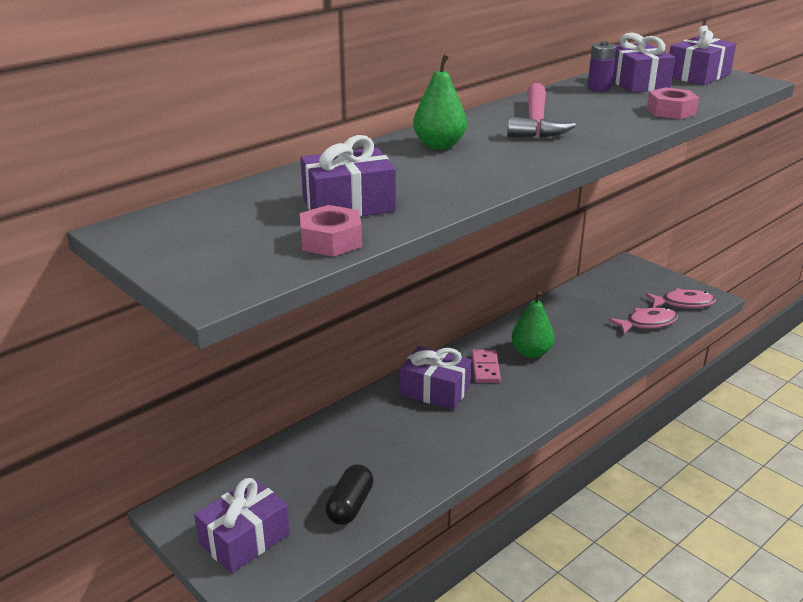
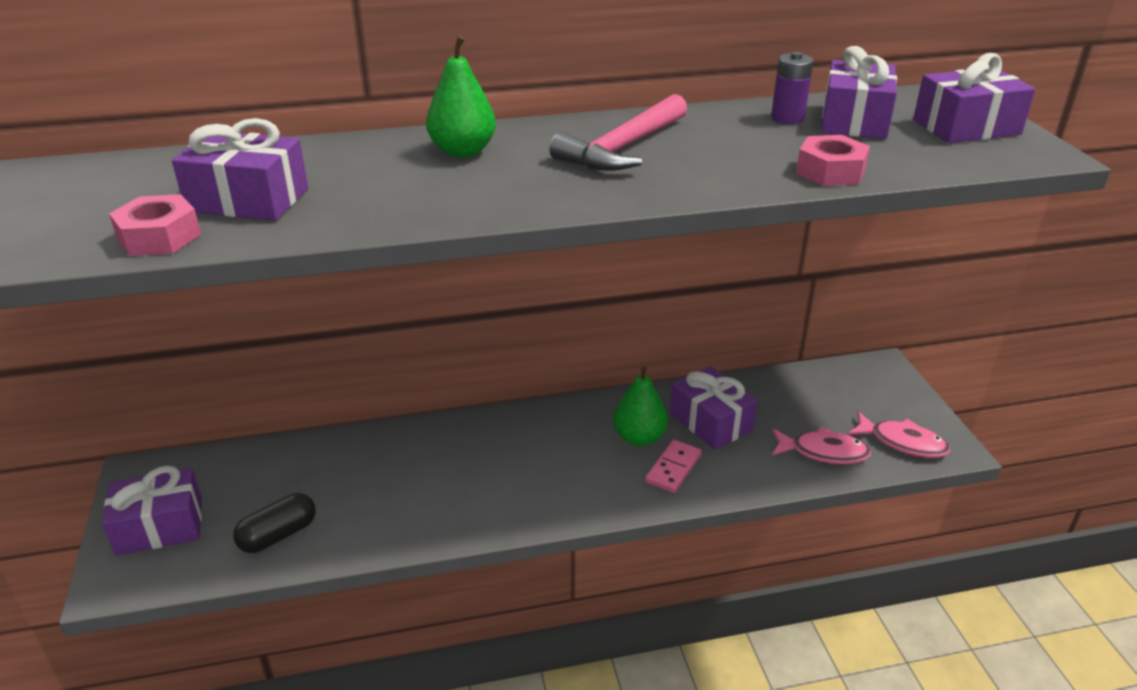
camera: 30 degrees right, 5 degrees up
purple gift [400,346,471,410] -> purple gift moved to [670,366,758,450]
pink domino [472,350,501,383] -> pink domino moved to [645,440,702,493]

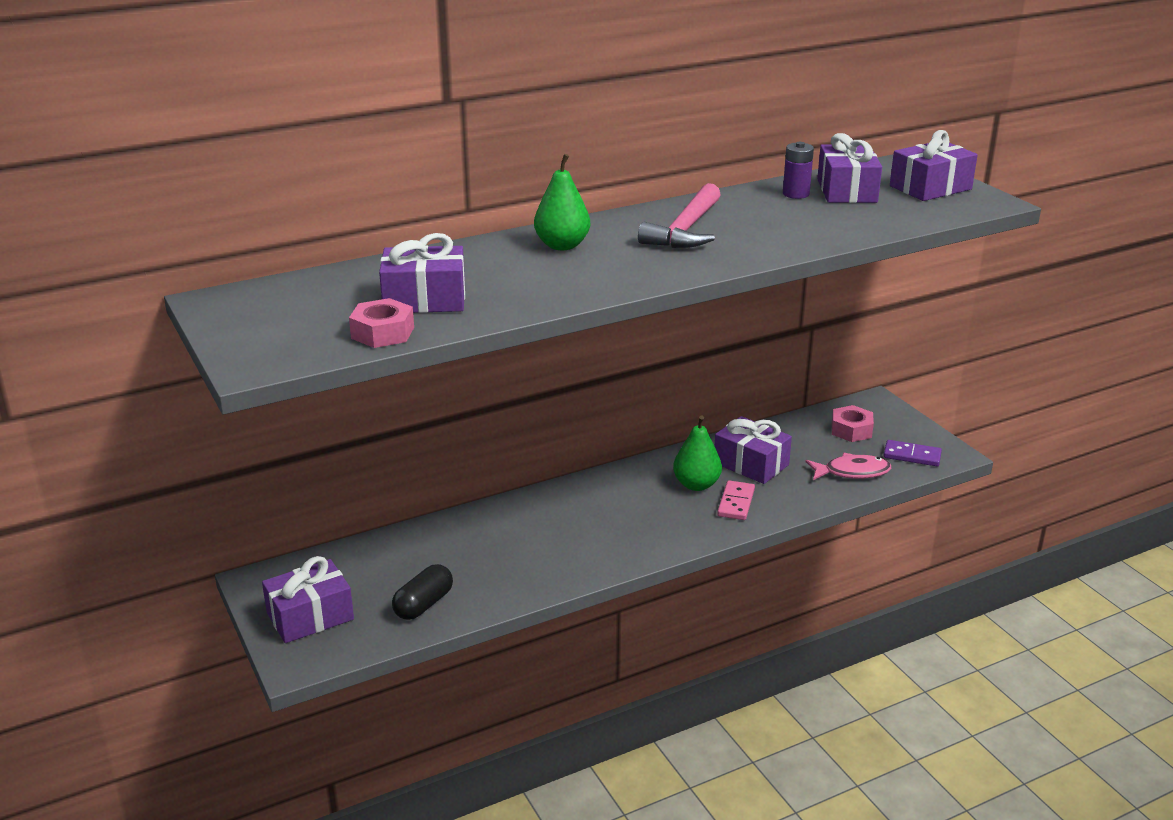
camera: 15 degrees left, 5 degrees down
pink nut [796,135,870,186] -> pink nut moved to [832,405,874,442]
pink fish [848,411,950,458] -> purple domino [883,440,942,466]

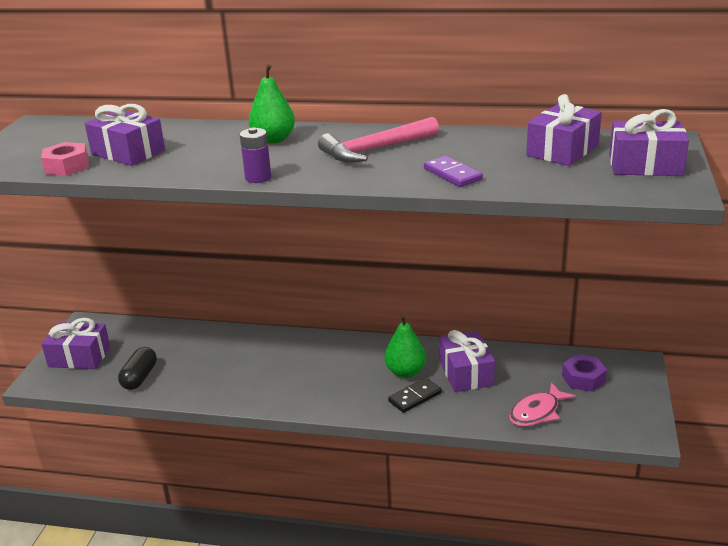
camera: 40 degrees right, 0 degrees up
black capsule [392,564,453,620] -> black capsule turned 60 degrees counterclockwise [118,347,157,390]
pink domino [717,480,755,520] -> black domino [388,378,442,413]
purple battery [783,142,814,199] -> purple battery moved to [240,127,271,183]
pink fish [805,453,891,480] -> pink fish turned 105 degrees clockwise [509,382,576,427]
pink nut [832,405,874,442] -> purple nut [562,354,607,392]
purple domino [883,440,942,466] -> purple domino moved to [424,156,483,187]

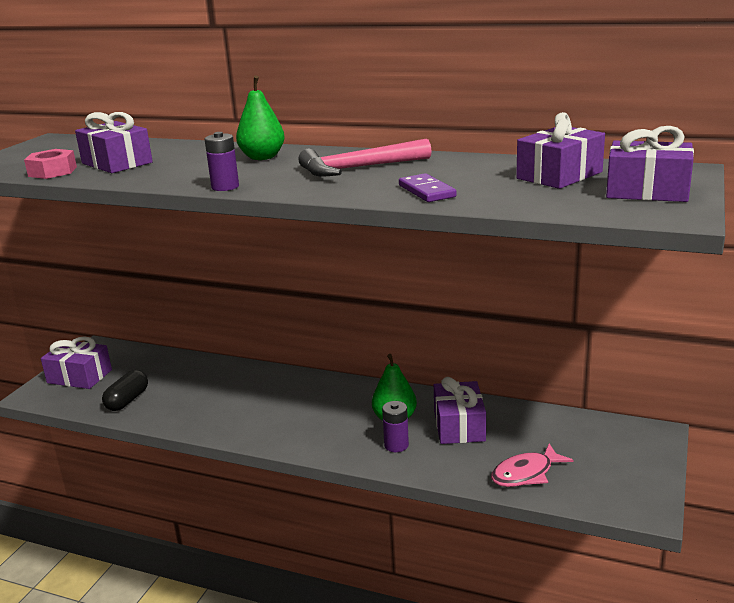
camera: 10 degrees right, 5 degrees down
black domino [388,378,442,413] -> purple battery [382,401,409,452]
purple nut [562,354,607,392] -> none

